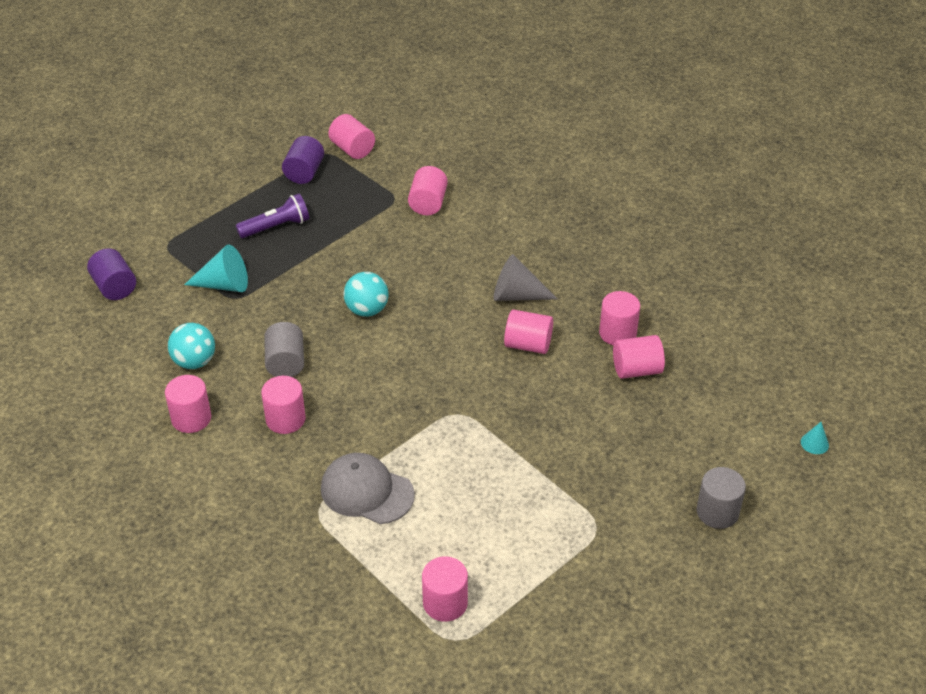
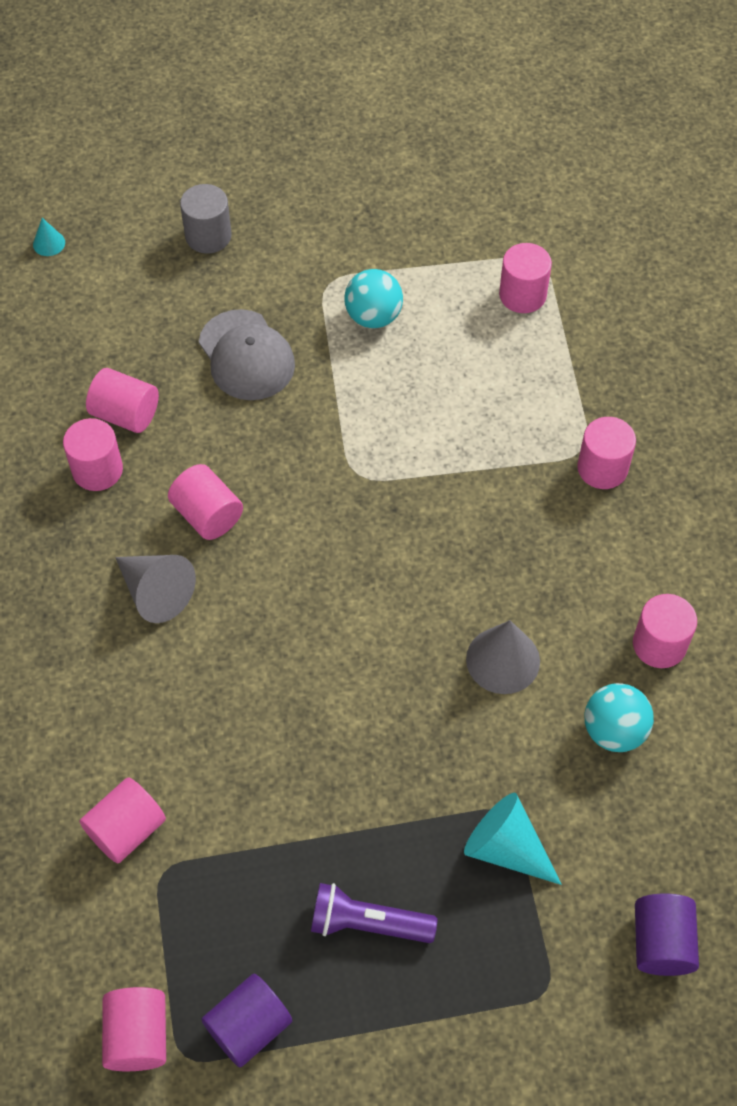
camera: 145 degrees left, 15 degrees up
pink cylinder [261,376,306,434] -> pink cylinder moved to [577,417,636,489]
grey cylinder [264,322,304,377] -> grey cone [466,620,540,694]
grey cap [321,453,415,524] -> grey cap moved to [199,309,295,400]
turquoise ball [343,272,389,317] -> turquoise ball moved to [344,269,403,328]

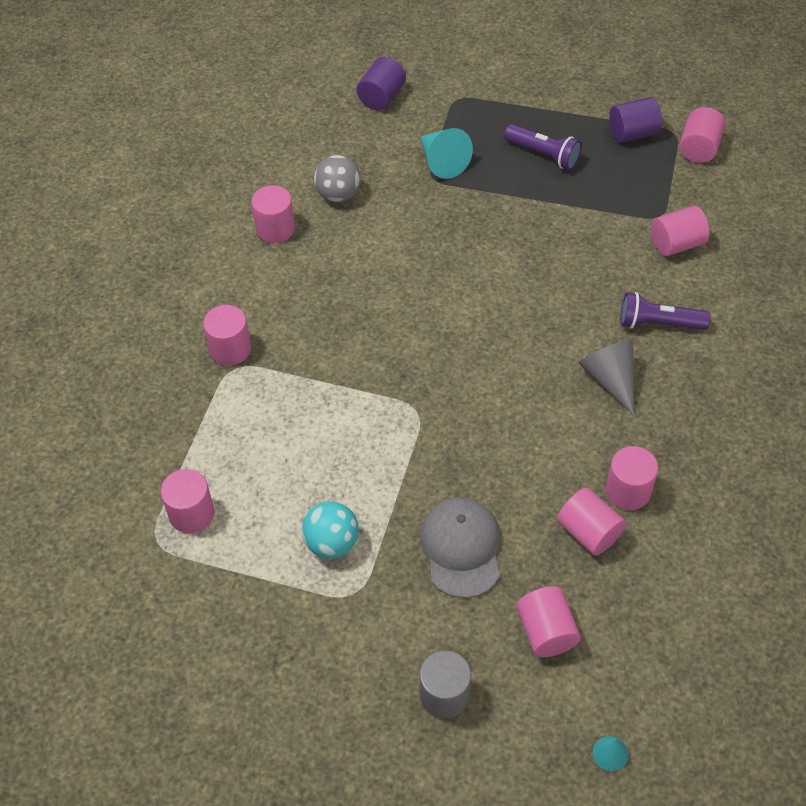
camera: 155 degrees left, 5 degrees down
pink cylinder [168,464,243,540] -> pink cylinder moved to [517,586,581,657]
grey cone [466,620,540,694] -> none
turquoise ball [584,683,654,752] -> grey ball [314,155,361,202]
none -> purple flashlight [620,292,710,330]

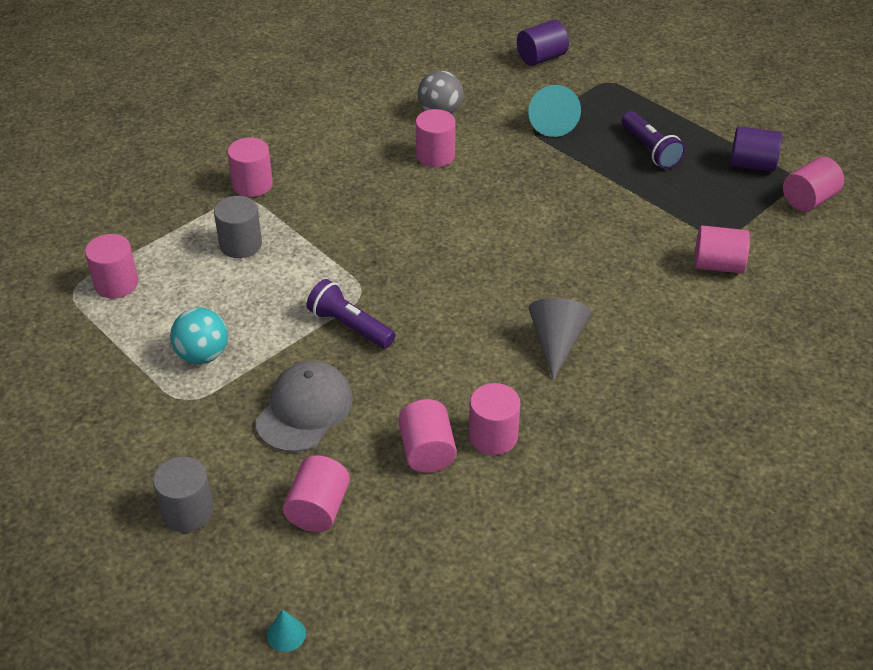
camera: 30 degrees right, 10 degrees down
pink cylinder [251,185,295,243] -> pink cylinder moved to [416,109,456,167]
purple flashlight [620,292,710,330] -> purple flashlight moved to [307,279,396,349]
none -> grey cylinder [214,196,262,258]

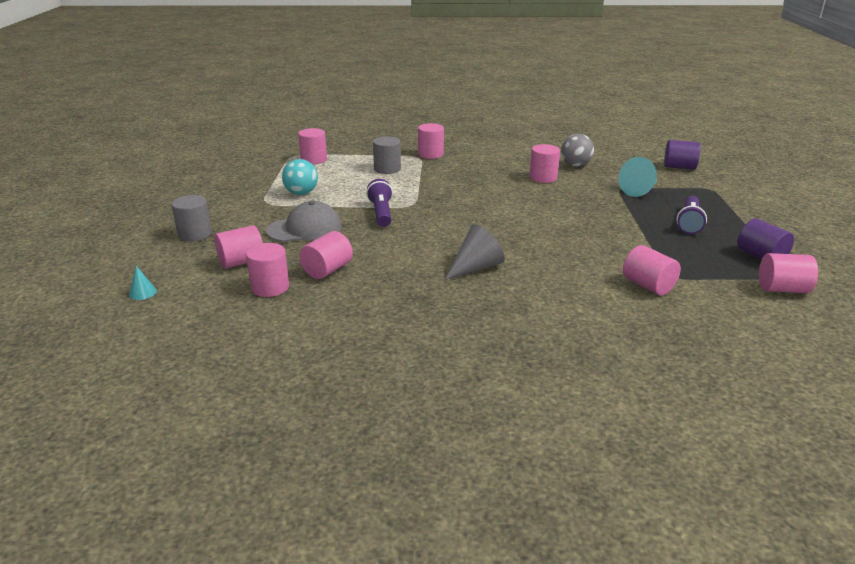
camera: 45 degrees right, 15 degrees down
pink cylinder [469,383,521,455] -> pink cylinder moved to [246,243,289,297]

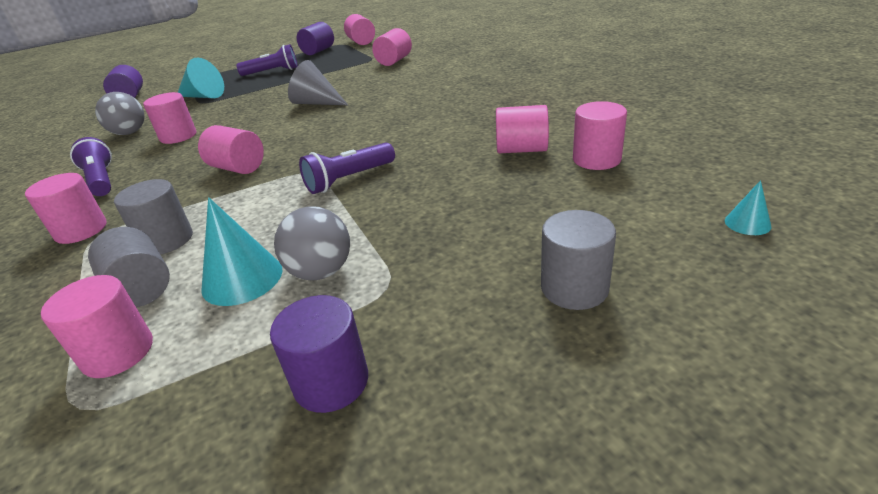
camera: 115 degrees left, 5 degrees up
pink cylinder [214,225,263,268] -> pink cylinder moved to [198,125,264,174]
grey cap [266,201,342,242] -> none
turquoise ball [282,159,318,195] -> grey ball [274,206,350,281]
grey cone [445,224,505,280] -> grey cone moved to [288,60,348,105]
none -> purple flashlight [70,137,112,196]
none -> grey cylinder [88,227,170,307]
none -> turquoise cone [201,197,283,306]
none -> purple cylinder [270,295,368,413]

